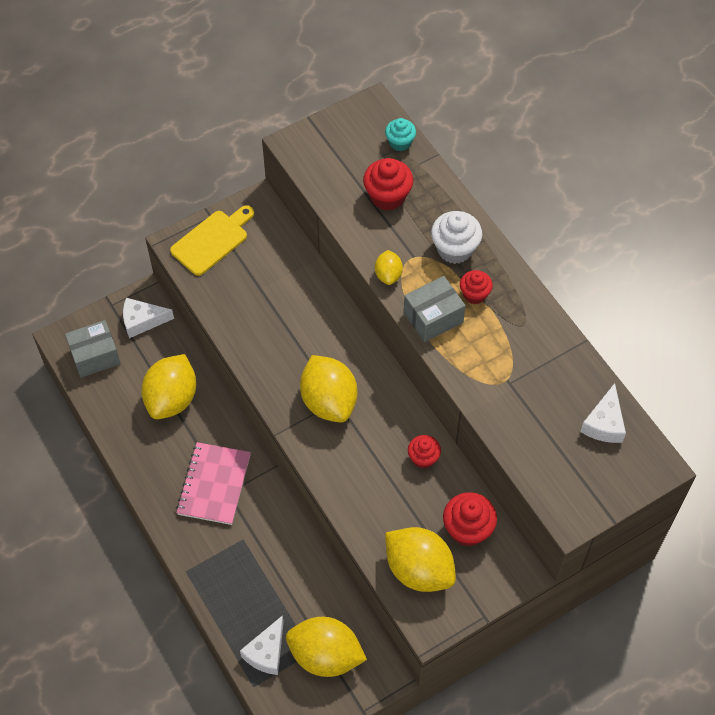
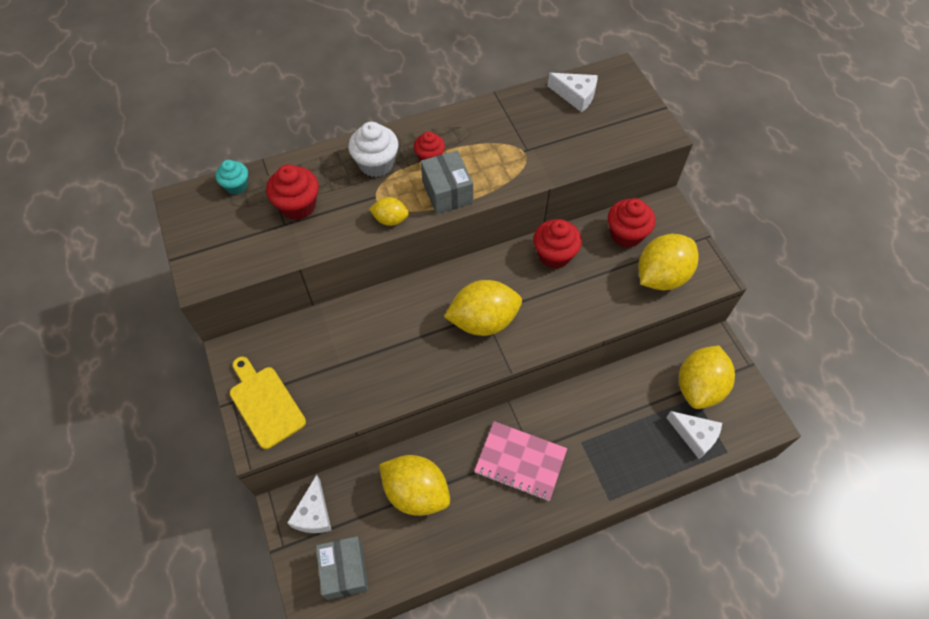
camera: 80 degrees left, 0 degrees up
red cupcake [408,435,441,469] -> red cupcake [533,219,582,269], size x1.57

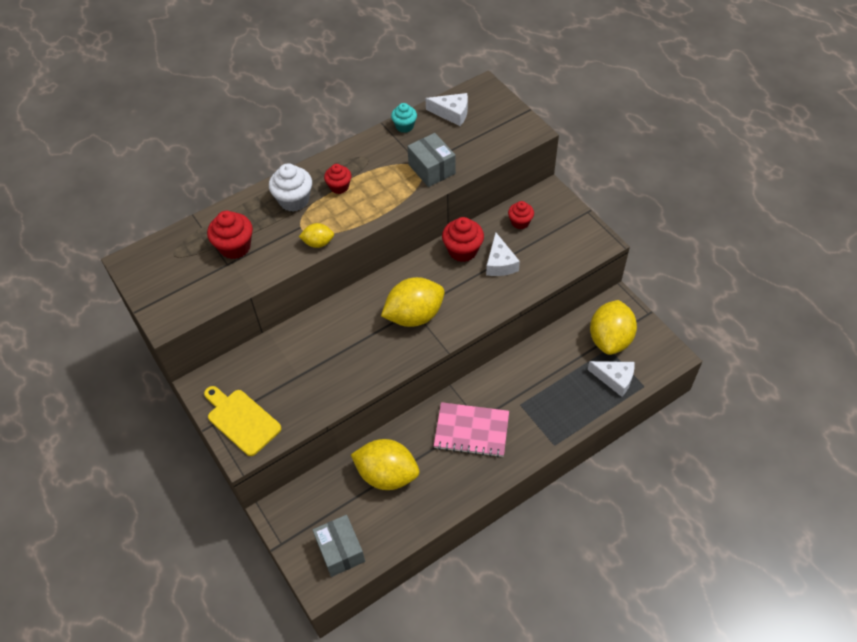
camera: 10 degrees left, 5 degrees down
turquoise cupcake [215,160,248,195] -> turquoise cupcake moved to [391,103,417,133]
white cheese [287,475,332,533] -> white cheese moved to [486,232,520,276]
grey box [421,150,473,214] -> grey box moved to [407,133,456,187]
red cupcake [608,198,655,248] -> red cupcake [508,201,534,229], size x0.64
yellow lemon [639,234,699,290] -> none

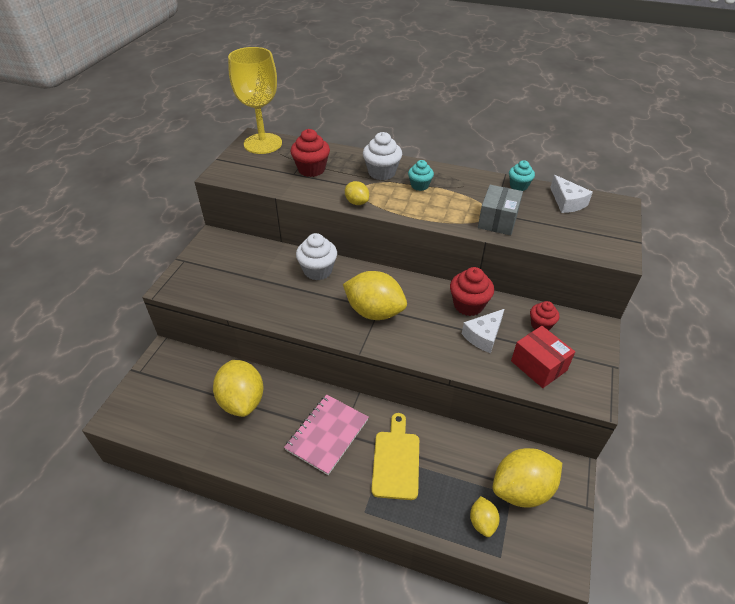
camera: 50 degrees right, 10 degrees down
yellow cutting board [204,386,282,456] -> yellow cutting board moved to [371,413,419,500]
grey box [313,515,365,577] -> none
red cupcake [324,164,351,194] -> turquoise cupcake [408,160,434,191]
pink notebook [434,402,509,458] -> pink notebook turned 60 degrees clockwise [284,395,369,475]
white cheese [588,361,635,397] -> yellow lemon [470,496,500,537]
none -> yellow goblet [228,47,282,154]
none -> white cupcake [296,233,337,280]
none -> red box [511,326,575,388]

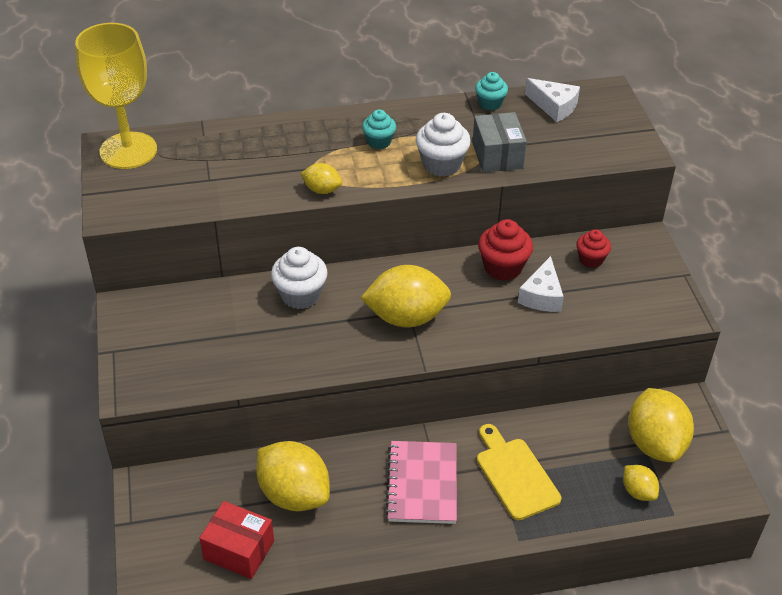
camera: 30 degrees left, 0 degrees up
red cupcake [291,129,330,177] -> none
white cupcake [363,132,402,180] -> white cupcake moved to [416,113,471,177]
yellow lemon [493,448,562,508] -> yellow lemon turned 45 degrees counterclockwise [628,388,694,462]
red box [511,326,575,388] -> red box moved to [199,501,274,579]

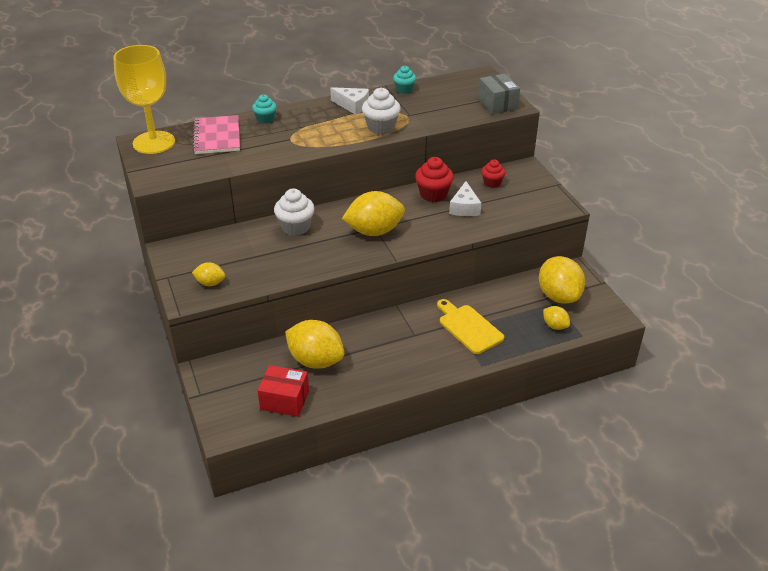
camera: 10 degrees left, 5 degrees down
yellow lemon [300,163,342,194] -> yellow lemon moved to [192,262,225,286]
turquoise cupcake [362,109,396,149] -> turquoise cupcake moved to [252,94,277,124]
pink notebook [385,441,457,524] -> pink notebook moved to [192,115,240,154]
grey box [472,112,527,173] -> grey box moved to [478,73,520,114]
white cheese [525,78,580,122] -> white cheese moved to [330,87,369,115]

